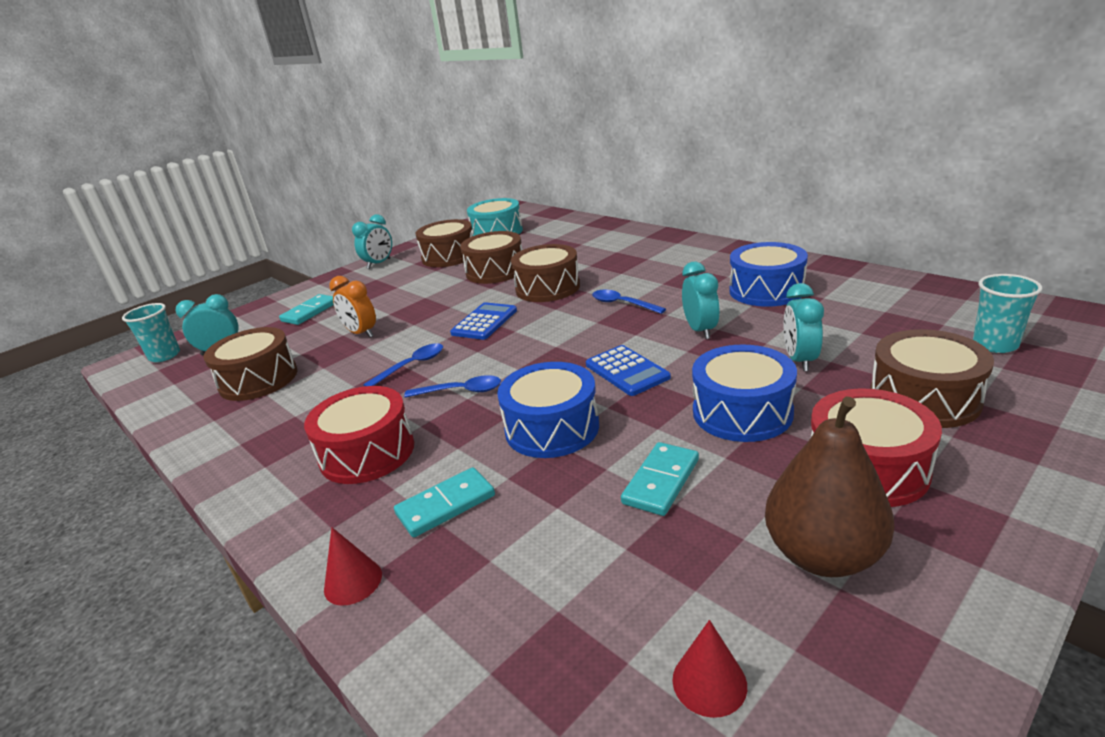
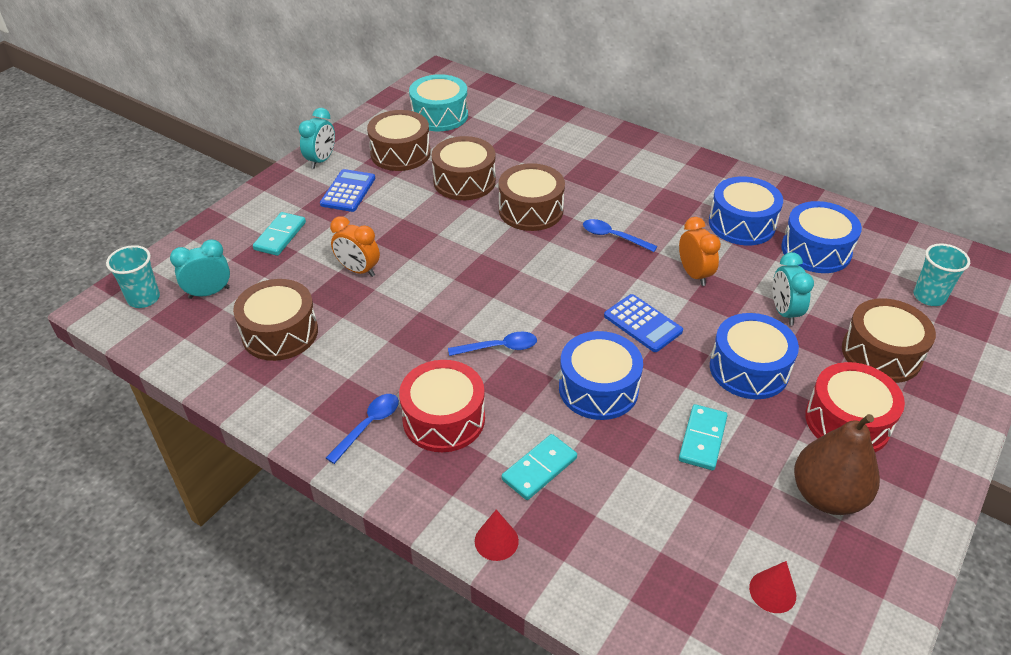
camera: 15 degrees left, 15 degrees up
blue spoon [363,343,443,386] -> blue spoon moved to [326,394,399,464]
blue calculator [450,302,517,340] -> blue calculator moved to [320,169,375,212]
turquoise clock [682,261,720,339] -> orange clock [679,217,721,286]
none -> blue drum [781,201,862,273]

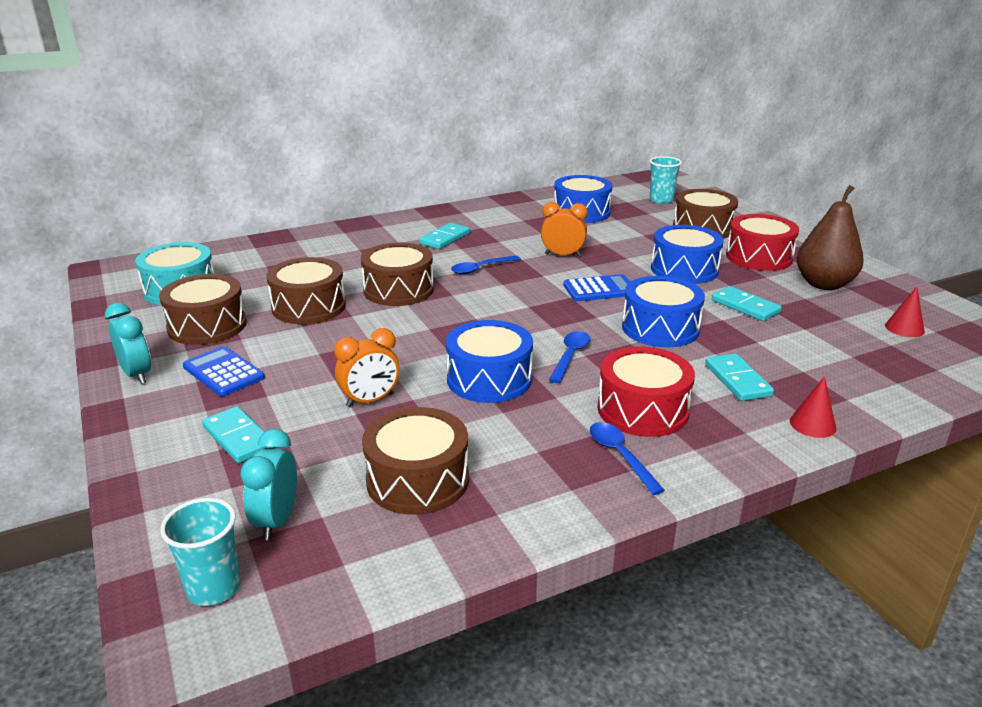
camera: 60 degrees left, 15 degrees down
blue drum [709,176,783,245] -> blue drum moved to [446,320,533,403]
turquoise clock [772,252,814,325] -> none
none -> turquoise domino [419,223,470,249]

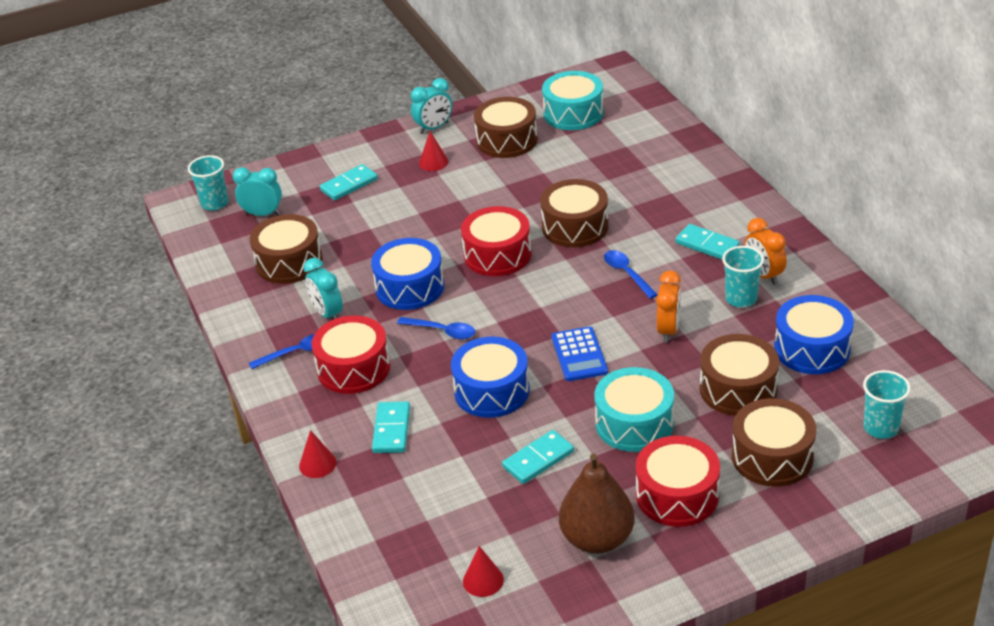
camera: 95 degrees right, 10 degrees up
blue calculator [182,346,265,396] -> red cone [419,131,448,171]
brown drum [267,257,346,324] -> brown drum moved to [700,334,779,416]
orange clock [334,328,400,407] -> orange clock moved to [744,218,787,285]
blue drum [651,225,724,284] -> turquoise drum [594,367,674,452]
turquoise domino [705,353,774,401] -> turquoise domino turned 75 degrees counterclockwise [372,402,410,453]
none -> turquoise clock [304,258,343,320]
none -> red drum [461,206,531,276]
none -> turquoise cup [722,246,764,308]

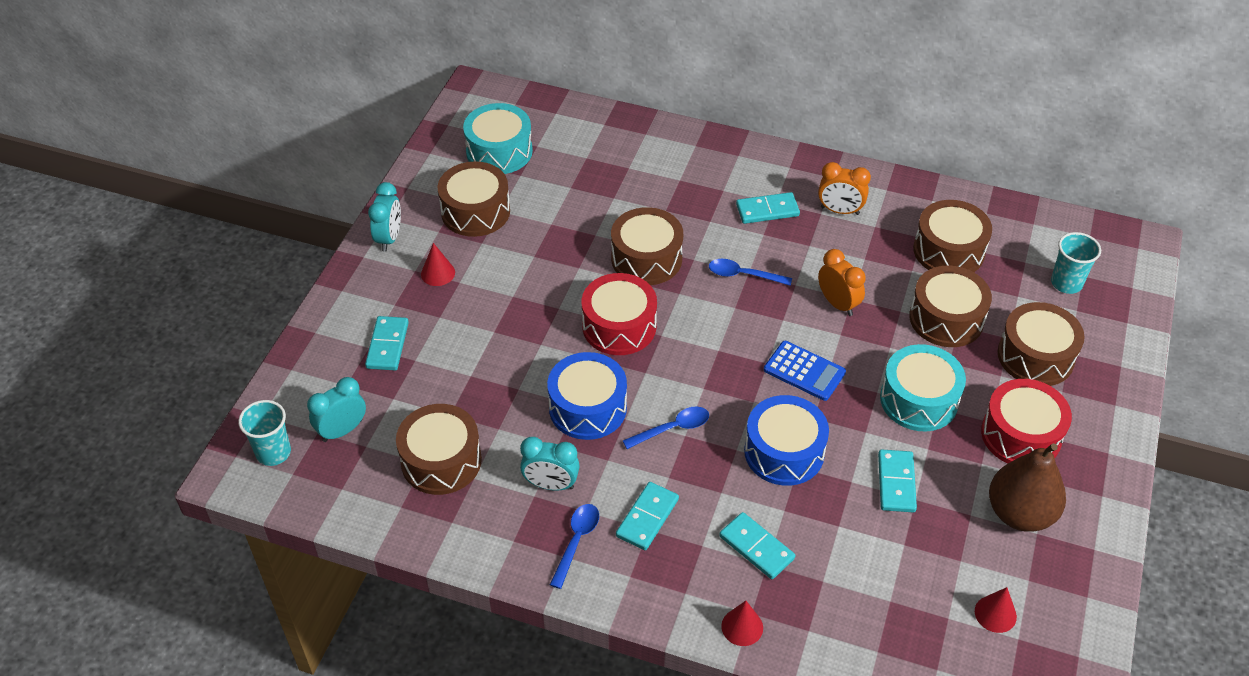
camera: 50 degrees left, 10 degrees up
red drum [312,315,390,394] -> turquoise domino [616,482,679,550]
turquoise cup [722,246,764,308] -> none
blue drum [774,295,854,374] -> brown drum [913,200,992,272]

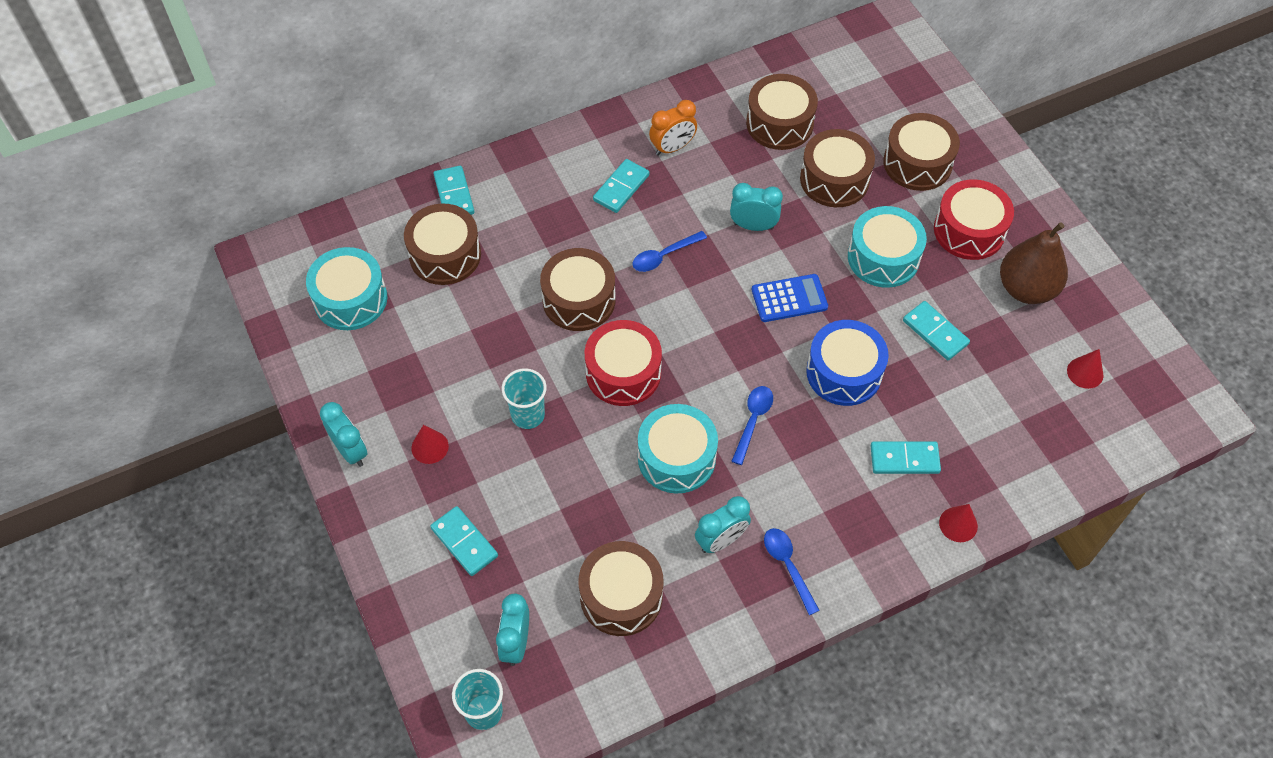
camera: 45 degrees left, 10 degrees up
brown drum [438,161,510,237] -> brown drum moved to [404,204,481,285]
blue drum [547,352,627,440] -> turquoise drum [638,404,718,494]
turquoise domino [616,482,679,550] -> turquoise domino moved to [433,166,475,215]
orange clock [818,249,866,316] -> turquoise clock [730,183,783,231]
turquoise cup [1051,232,1101,294] -> turquoise cup moved to [502,368,547,429]

